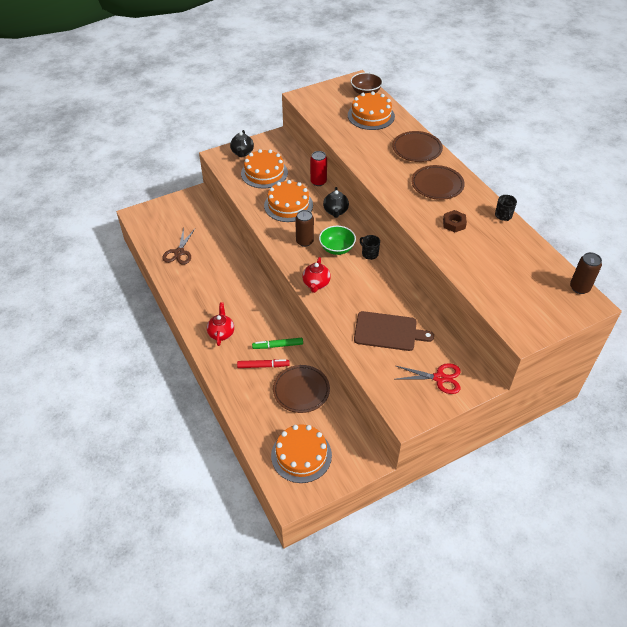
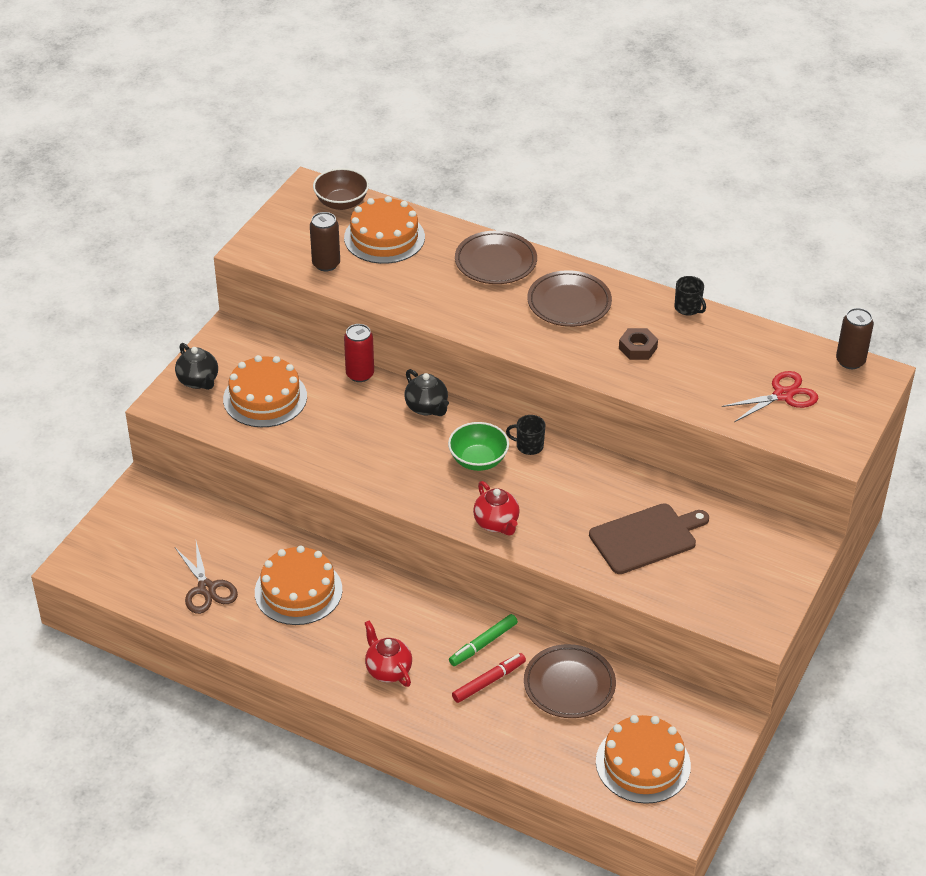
camera: 35 degrees left, 5 degrees down
orange cake [264,180,313,222] -> orange cake moved to [255,546,342,625]
brown can [295,210,314,247] -> brown can moved to [310,212,340,271]
red scissors [396,363,461,394] -> red scissors moved to [722,371,818,422]

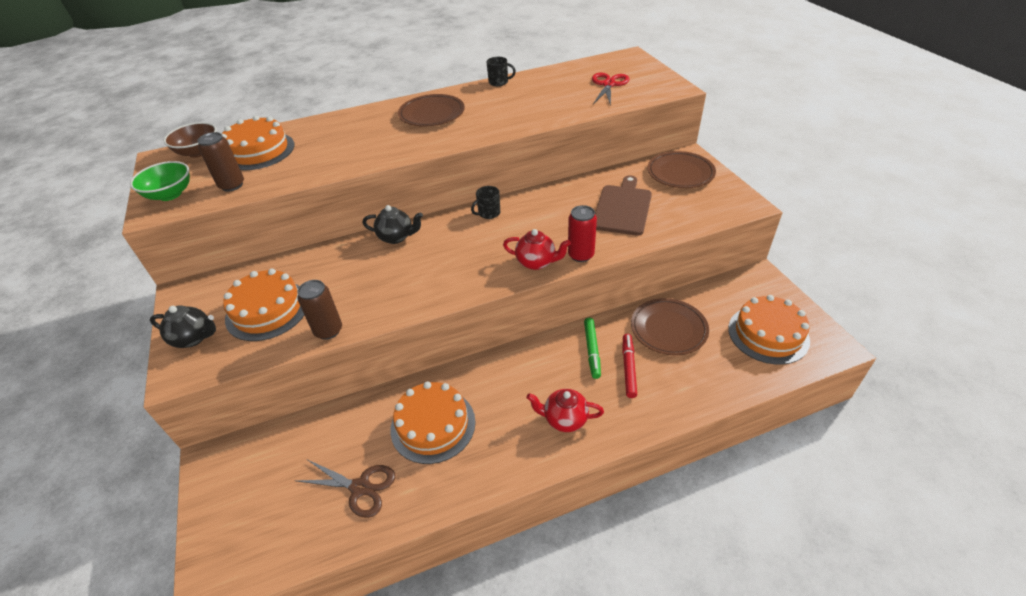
camera: 45 degrees left, 0 degrees up
red can [344,324,374,382] -> red can moved to [568,205,597,262]
green bowl [448,422,509,471] -> green bowl moved to [130,161,190,201]
brown plate [455,231,537,284] -> brown plate moved to [647,151,716,188]
brown nut [619,328,658,360] -> none
brown can [836,308,874,369] -> brown can moved to [297,280,342,340]

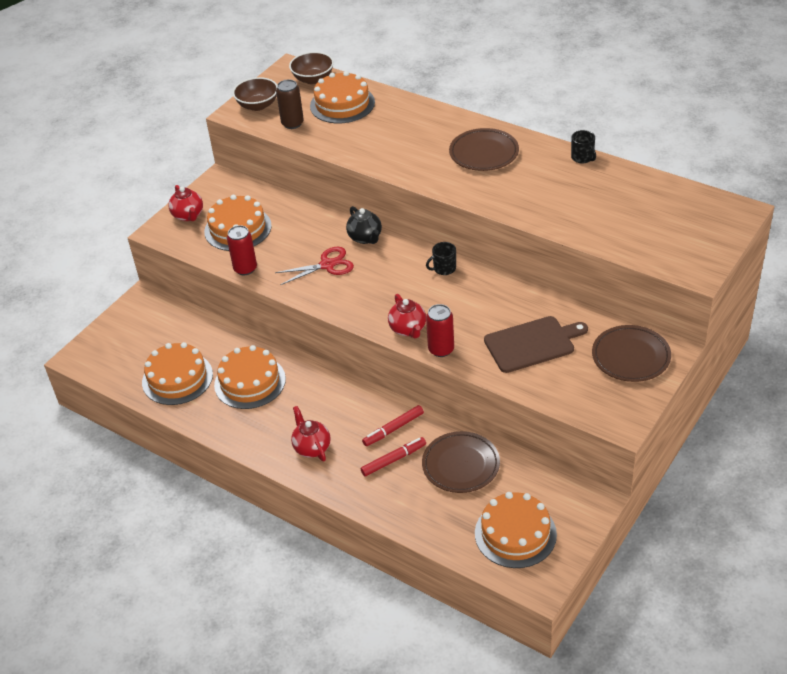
camera: 55 degrees right, 0 degrees up
green bowl [130,161,190,201] -> brown bowl [233,77,277,111]
black teapot [150,305,216,348] -> red teapot [168,185,203,221]
brown can [297,280,342,340] -> red can [227,225,257,275]
brown scissors [297,460,395,518] -> orange cake [142,342,213,405]
black mug [471,186,500,219] -> black mug turned 45 degrees counterclockwise [426,242,456,275]
green marker [584,318,601,379] -> red marker [362,405,424,446]
red scissors [592,73,630,106] -> red scissors moved to [275,247,354,285]

